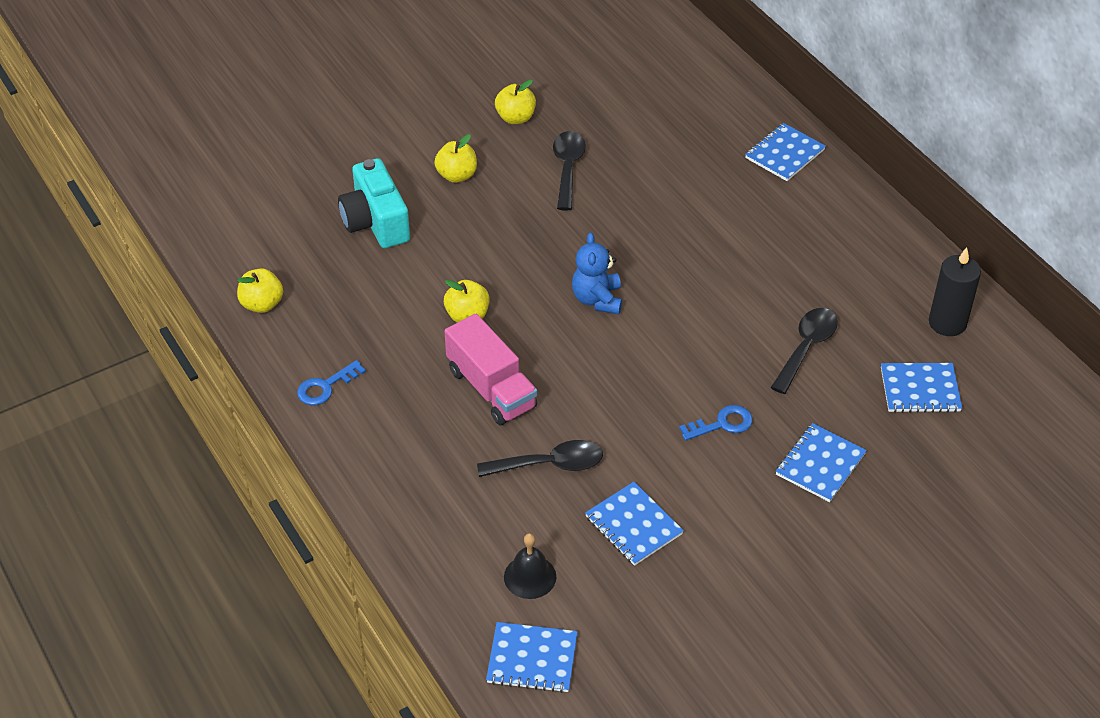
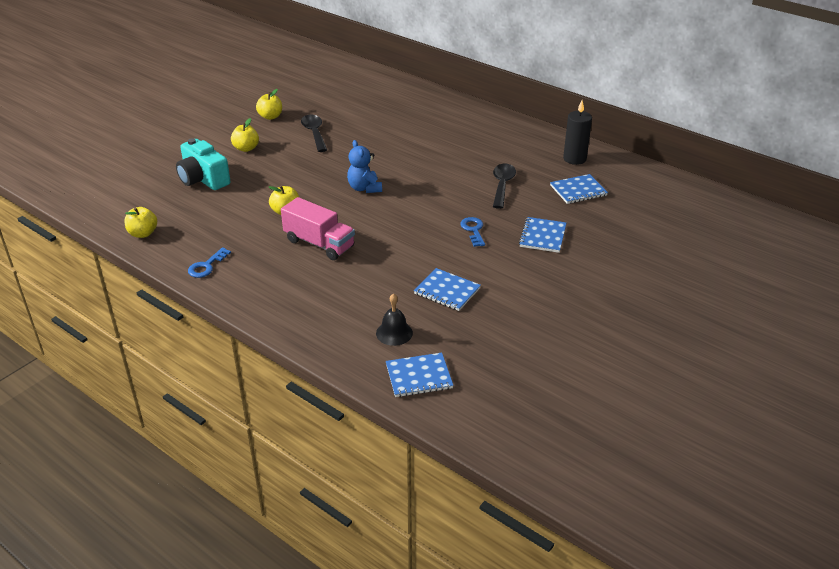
camera: 20 degrees left, 10 degrees down
black spoon [477,440,603,477] -> none
blue key [679,405,753,441] -> blue key turned 60 degrees counterclockwise [460,217,485,247]
blue notebook [745,123,826,181] -> none

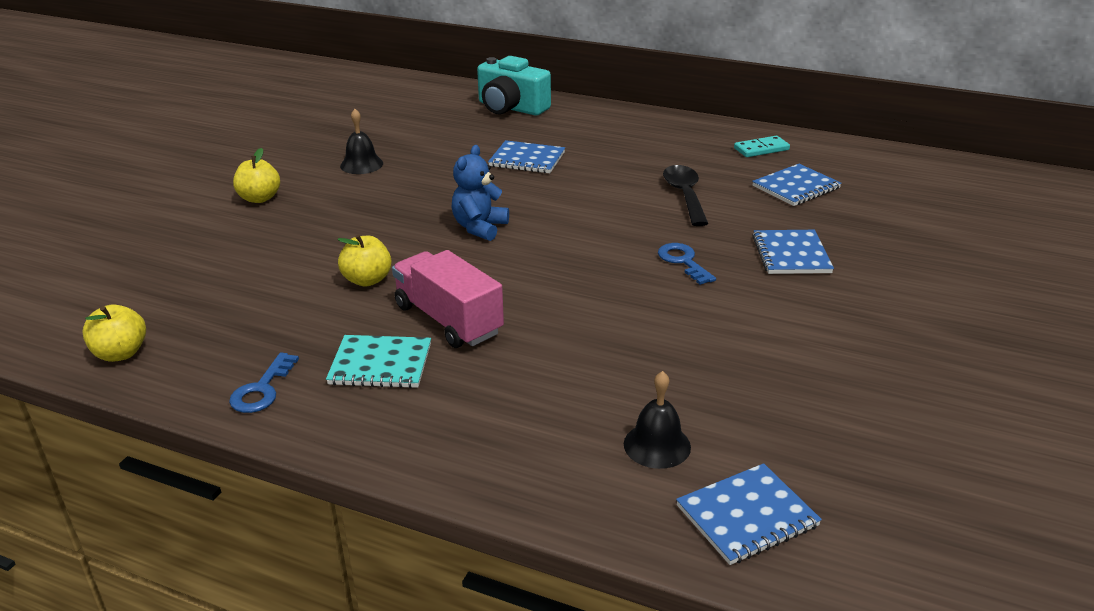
camera: 15 degrees left, 5 degrees down
turquoise camera [176,138,230,190] -> turquoise camera moved to [477,56,551,115]
yellow apple [256,89,282,120] -> none
pink truck [281,197,355,260] -> pink truck turned 150 degrees counterclockwise [392,250,504,348]
black spoon [301,114,327,152] -> black bell [340,109,383,174]
blue teddy bear [347,140,382,193] -> blue teddy bear turned 60 degrees clockwise [452,145,509,241]
blue notebook [414,268,481,311] -> blue notebook moved to [488,140,565,173]
black candle [563,100,592,165] -> turquoise domino [734,136,790,157]
none -> turquoise notebook [326,335,431,388]

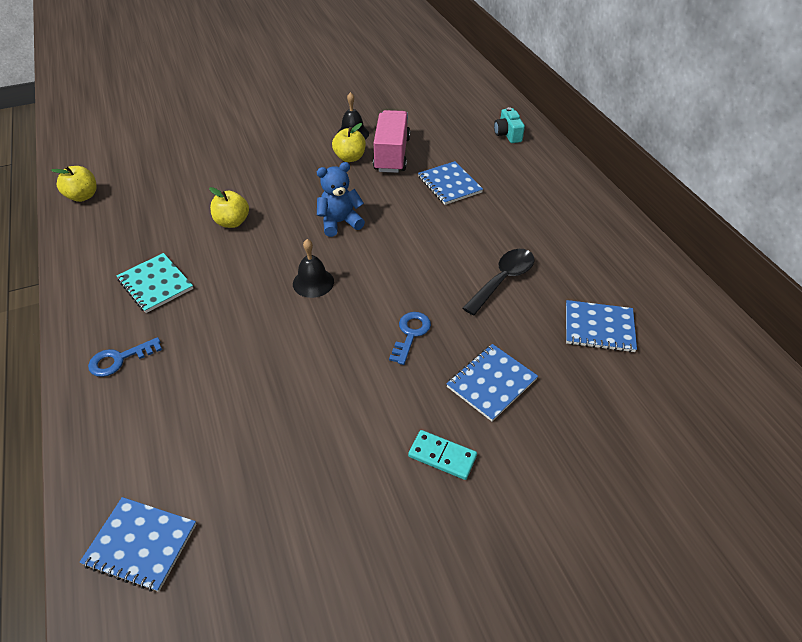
camera: 45 degrees right, 15 degrees up
blue key [229,352,299,413] -> blue key moved to [88,337,162,377]
yellow apple [233,148,280,203] -> yellow apple moved to [332,123,366,162]
pink truck [392,250,504,348] -> pink truck moved to [373,110,410,173]
turquoise camera [477,56,551,115] -> turquoise camera [494,107,525,143], size x0.56
black bell [624,371,691,469] -> black bell moved to [293,239,334,298]
turquoise domino [734,136,790,157] -> turquoise domino moved to [408,430,477,480]

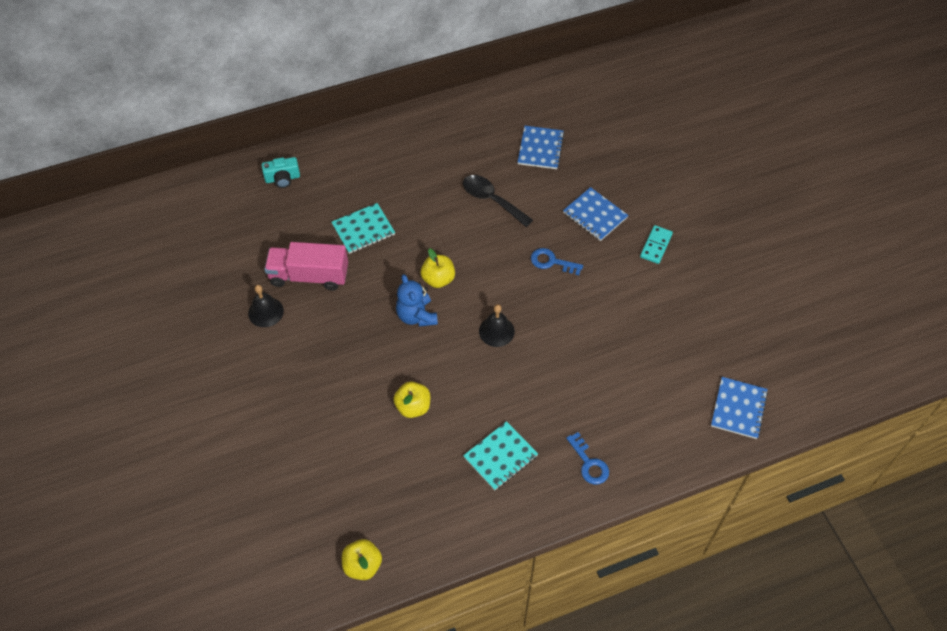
camera: 90 degrees left, 10 degrees up
yellow apple [332,123,366,162] -> yellow apple moved to [421,248,455,288]
blue notebook [418,161,483,205] -> turquoise notebook [332,203,395,254]

